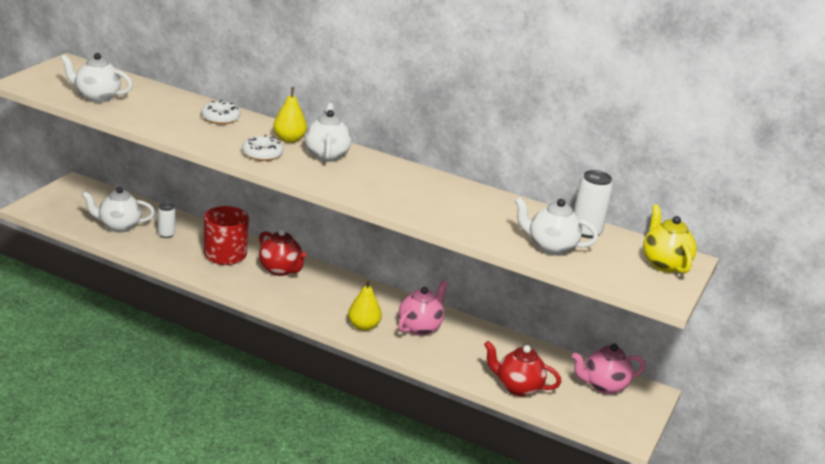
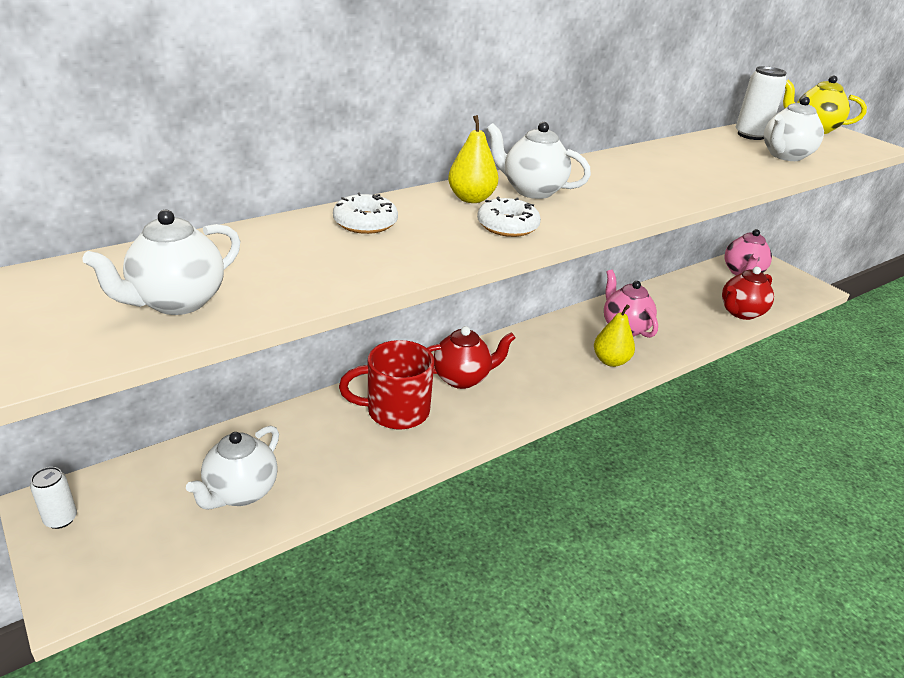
camera: 60 degrees left, 5 degrees up
white can [158,203,175,238] -> white can moved to [30,467,77,529]

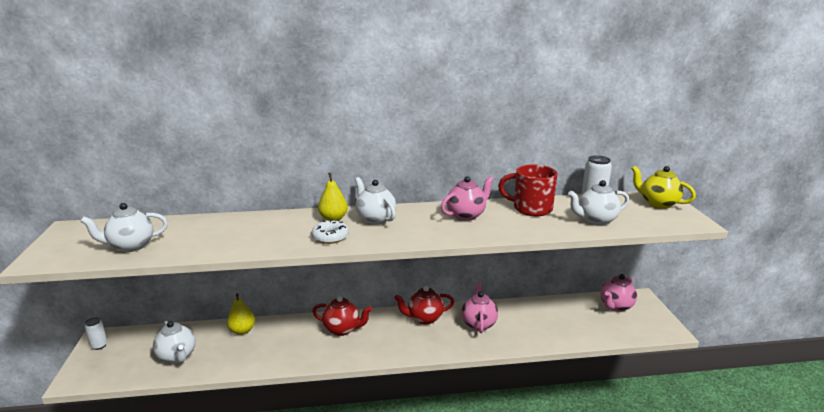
camera: 30 degrees right, 10 degrees down
white teapot [186,425,279,510] -> white teapot turned 90 degrees counterclockwise [153,321,196,364]
white donut [333,192,398,234] -> none
red mug [339,340,434,430] -> red mug moved to [498,165,557,216]
yellow pear [594,305,635,367] -> yellow pear moved to [227,293,255,335]
red teapot [722,267,774,320] -> red teapot moved to [394,286,454,325]
none -> pink teapot [441,176,494,221]

